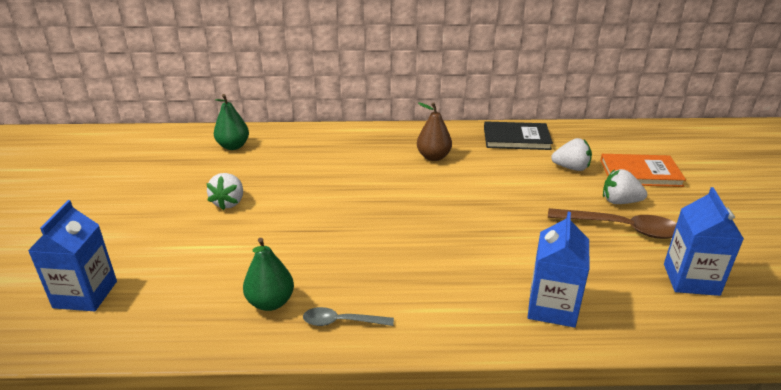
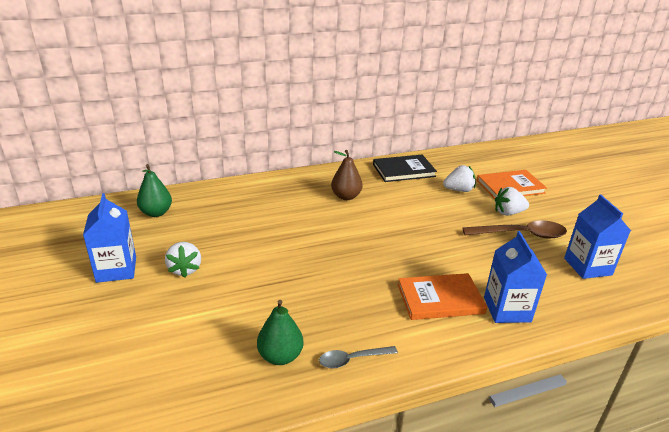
camera: 20 degrees left, 0 degrees up
blue carton [28,200,117,311] -> blue carton moved to [83,193,136,283]
none -> orange book [398,273,487,320]

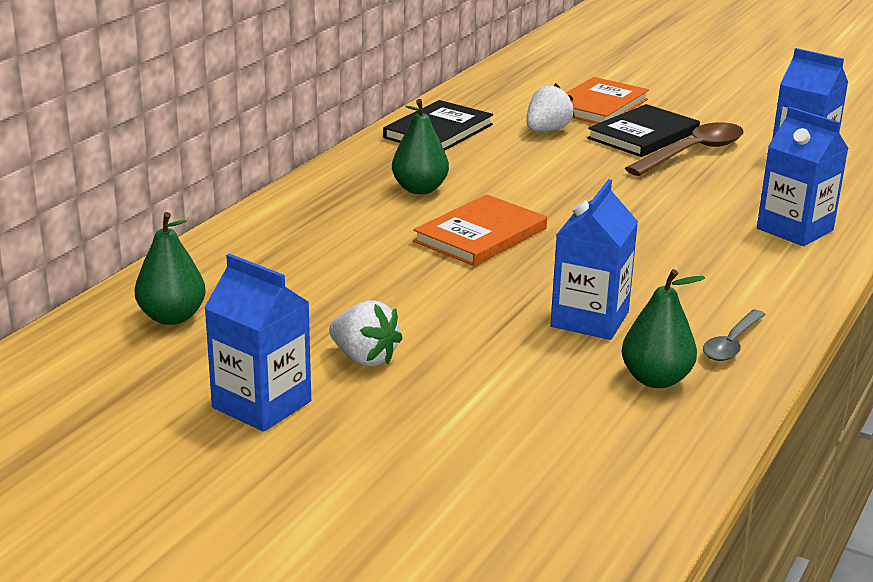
camera: 40 degrees left, 5 degrees down
brown pear [331,150,363,200] -> green pear [392,99,449,194]
orange book [398,273,487,320] -> orange book moved to [413,194,547,266]
white strawberry [495,187,529,216] -> black book [587,104,700,157]
none -> blue carton [550,179,638,340]

